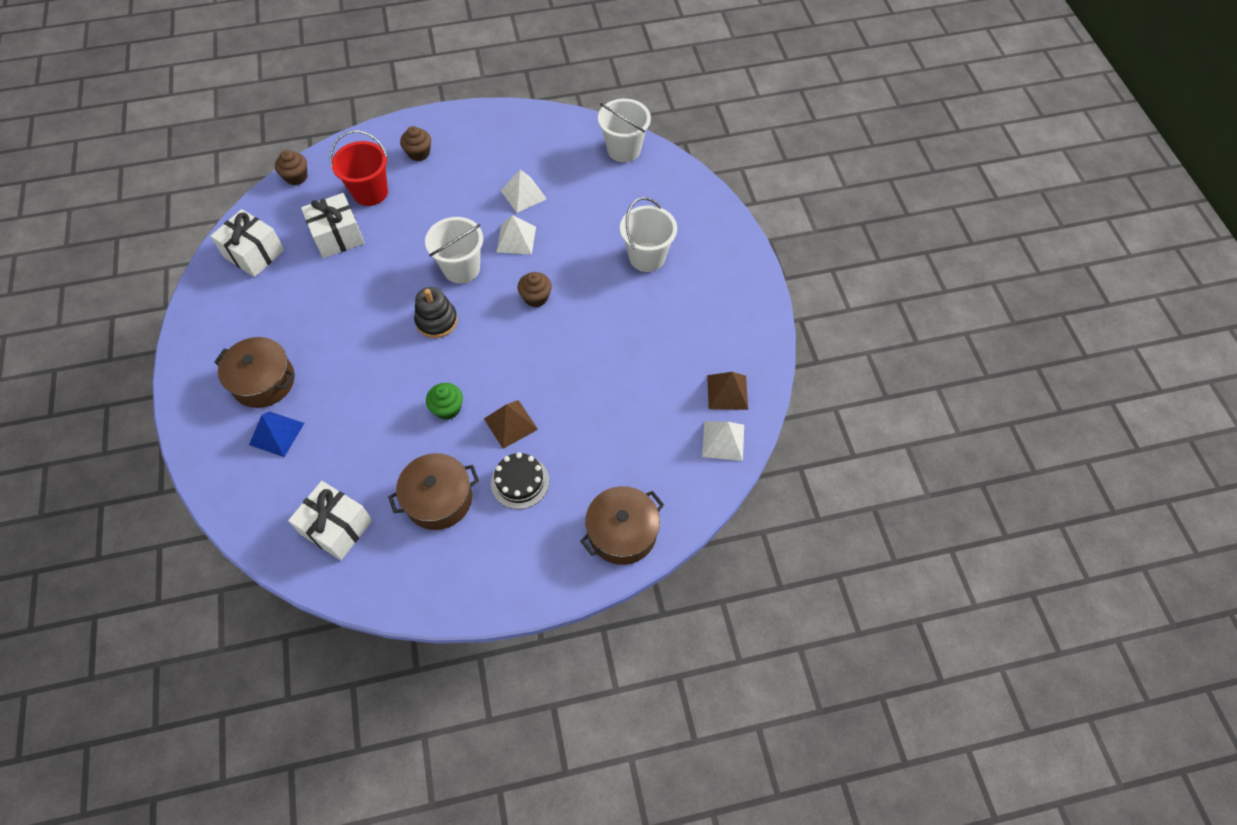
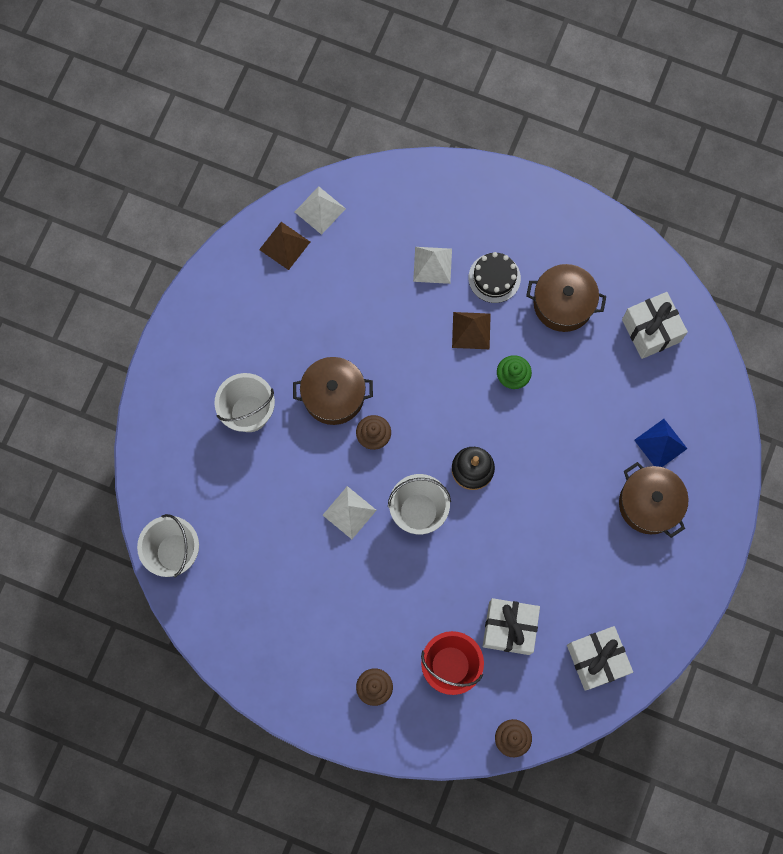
camera: 145 degrees left, 15 degrees up
white pyramid [500,170,547,213] -> white pyramid moved to [413,247,452,284]
brown pot [580,486,664,565] -> brown pot moved to [293,357,373,425]

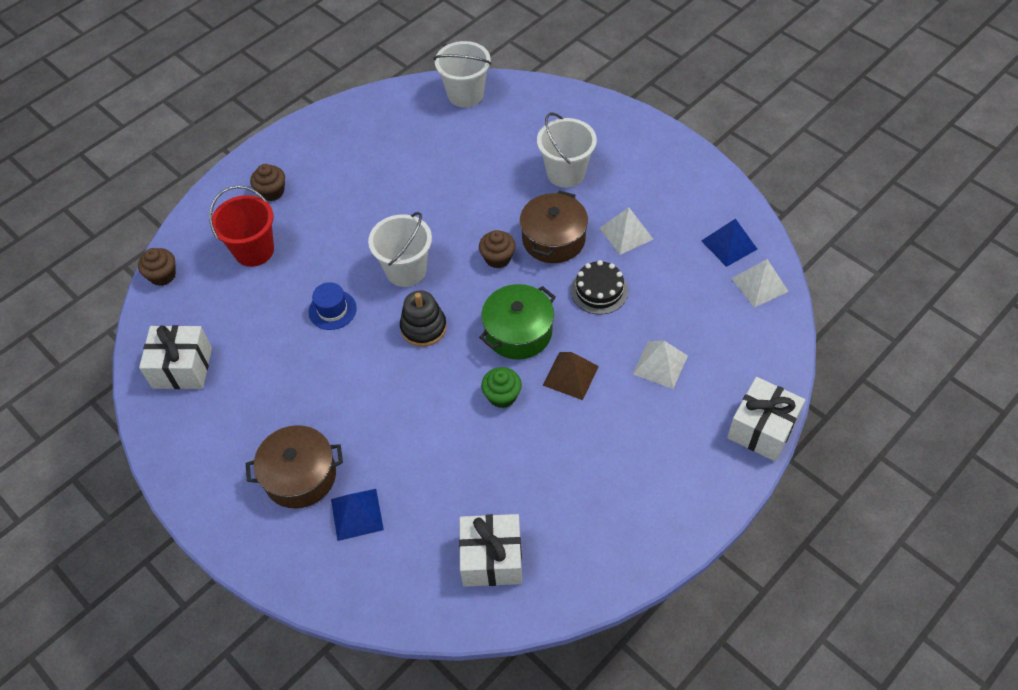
camera: 115 degrees right, 20 degrees down
brown pyramid [259,222,310,270] -> blue pyramid [702,218,757,267]
white pyramid [323,486,377,539] -> white pyramid moved to [599,207,653,255]
black cake [468,252,521,303] -> black cake moved to [571,260,628,314]
white gift [483,598,540,655] -> white gift moved to [727,377,805,461]
brown pot [526,264,606,332] -> none
none -> blue hat [308,282,357,330]
none -> green pot [479,284,556,360]

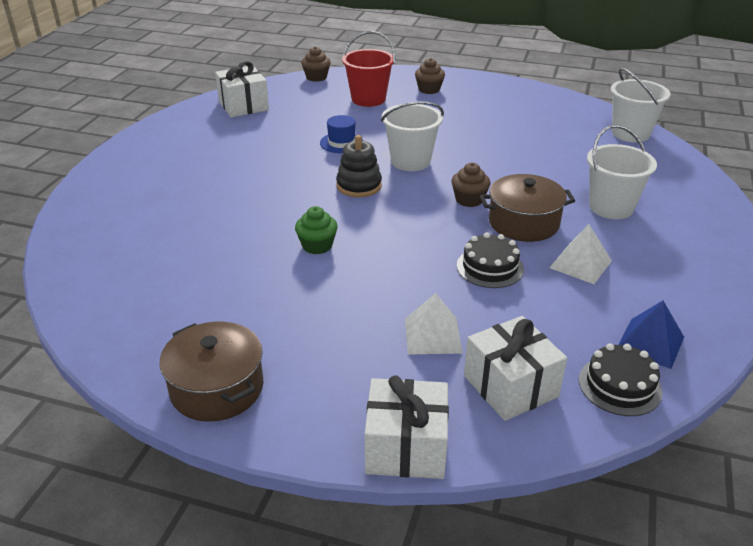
camera: 60 degrees right, 20 degrees down
brown pot [246,425,343,509] -> brown pot moved to [159,322,264,422]
blue pyramid [331,489,384,541] -> none
white gift [459,514,522,587] -> white gift moved to [464,316,567,421]
green pot [479,284,556,360] -> none
brown pyramid [543,352,599,400] -> none
white pyramid [731,259,789,308] -> black cake [579,344,663,416]

